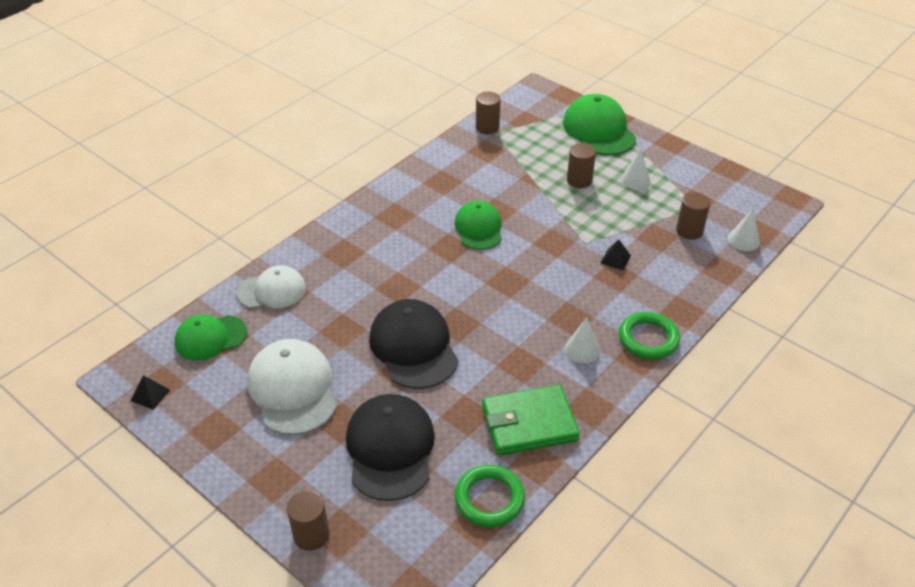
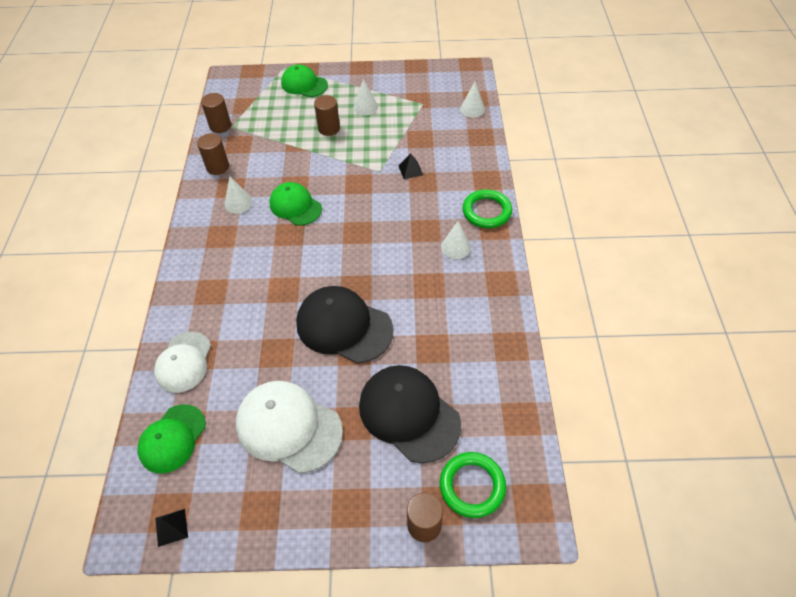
camera: 40 degrees left, 10 degrees up
white cap [237,265,306,308] -> white cap turned 150 degrees clockwise [154,332,211,393]
green ring [455,465,525,527] -> green ring moved to [440,452,506,518]
green wallet [482,385,580,456] -> none
green cap [563,94,636,156] -> green cap [281,65,328,97], size x0.66
brown cylinder [676,192,710,240] -> brown cylinder moved to [197,133,229,175]
none -> white cone [225,176,253,214]

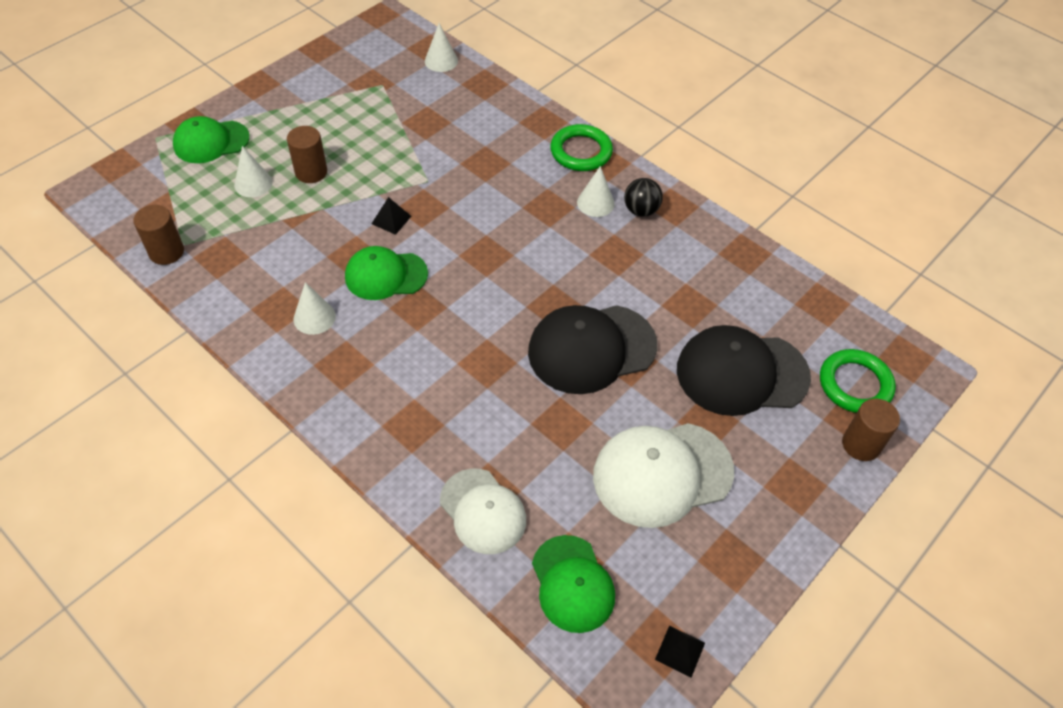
camera: 50 degrees left, 0 degrees up
brown cylinder [197,133,229,175] -> none
white cone [353,79,378,115] -> white cone moved to [234,146,273,197]
black pyramid [399,153,423,179] -> black pyramid moved to [372,197,411,235]
none -> black ball [624,178,663,217]

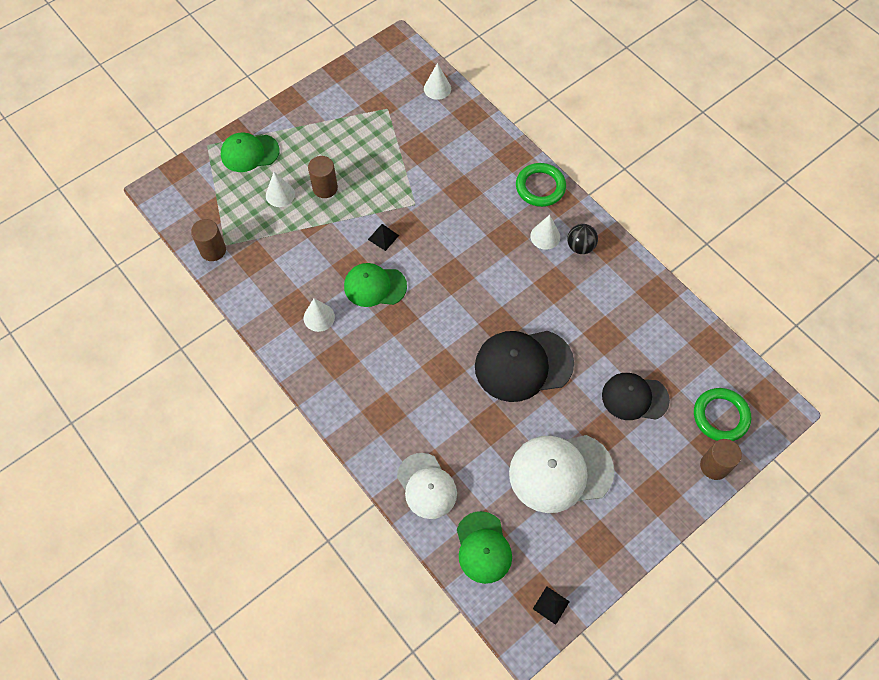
camera: 10 degrees right, 10 degrees up
black cap [677,325,811,416] -> black cap [602,373,670,420], size x0.66

